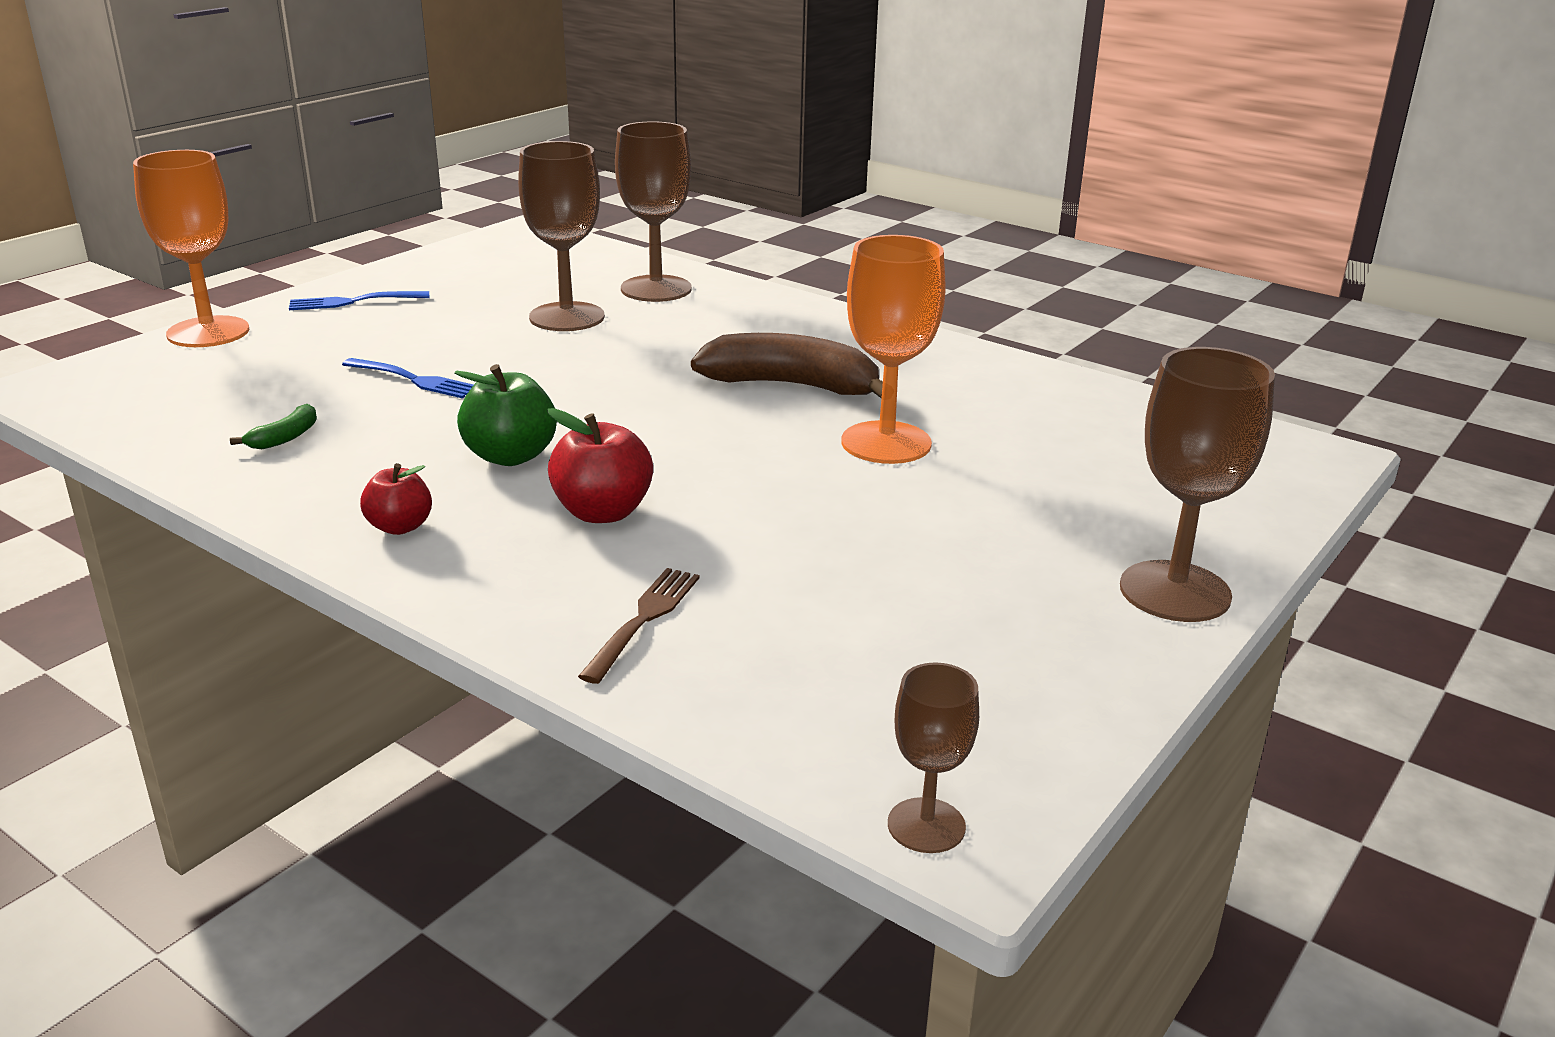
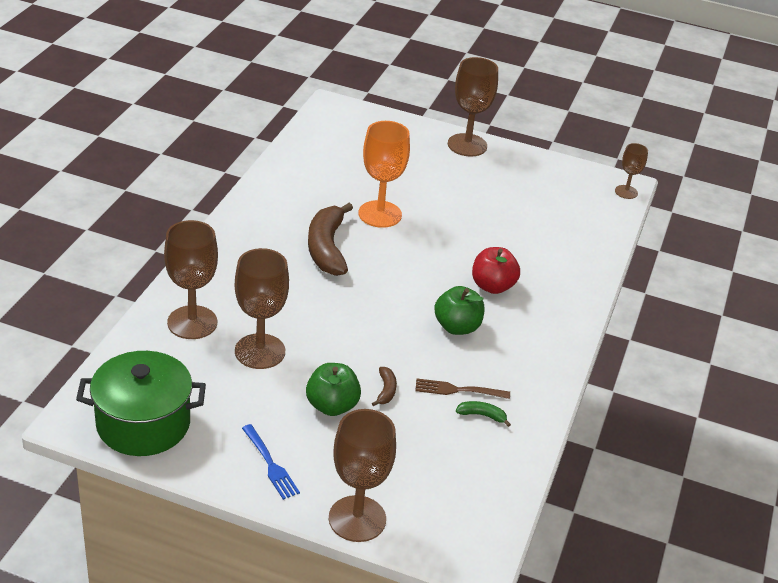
camera: 110 degrees left, 10 degrees up
orange goblet [133,150,249,347] -> brown goblet [329,409,396,542]
blue fork [342,358,474,398] -> brown banana [372,367,397,406]
red apple [360,463,432,535] -> none
brown fork [578,568,700,684] -> brown fork moved to [415,379,510,399]
none -> green pot [76,351,206,456]
none -> green apple [306,363,361,416]

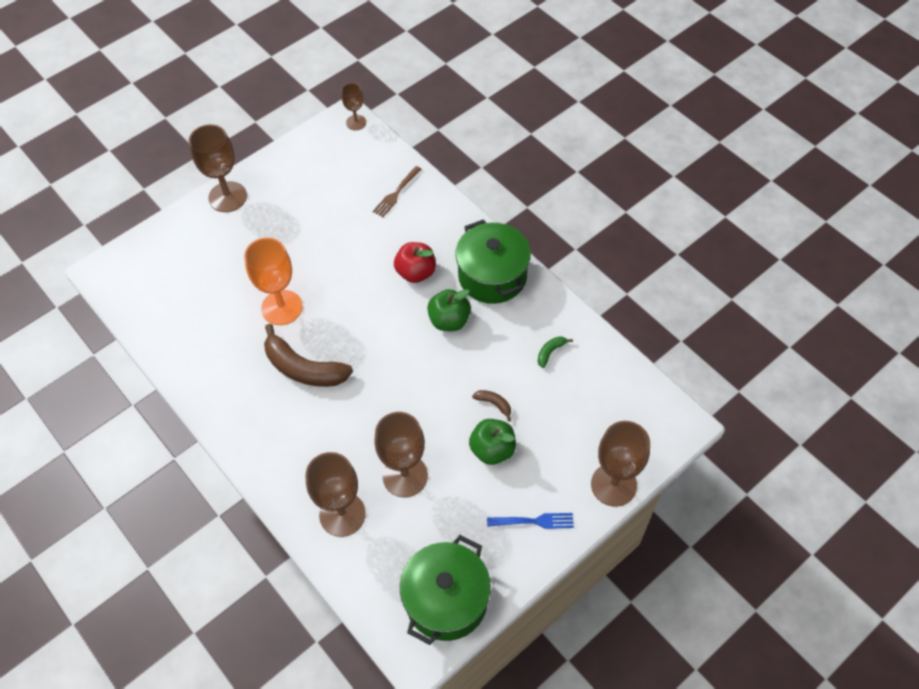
camera: 55 degrees left, 20 degrees up
brown fork [415,379,510,399] -> brown fork moved to [373,166,422,217]
none -> green pot [455,219,531,304]

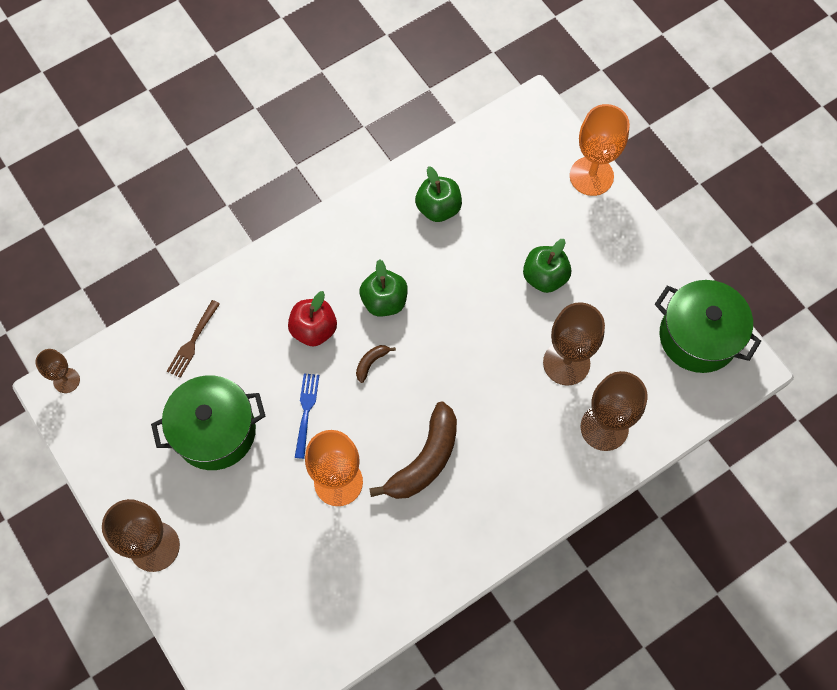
camera: 85 degrees left, 10 degrees up
brown fork [373,166,422,217] -> brown fork turned 75 degrees clockwise [167,300,220,378]
green pot [455,219,531,304] -> green pot moved to [151,375,265,470]
brown banana [472,390,511,422] -> brown banana moved to [356,345,396,383]
blue fork [487,513,574,529] -> blue fork moved to [295,373,319,459]
green banana [538,336,573,368] -> green apple [415,166,462,222]
brown goblet [591,421,650,507] -> orange goblet [570,104,630,196]

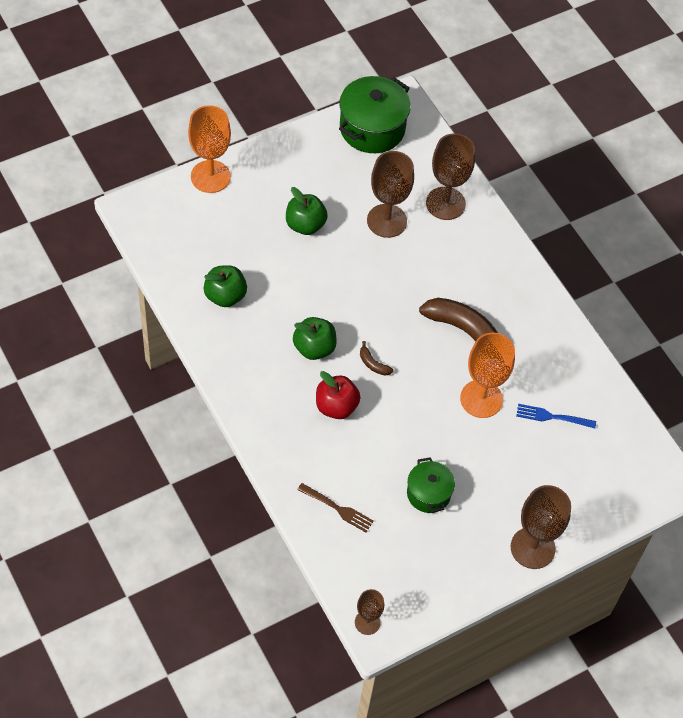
camera: 90 degrees left, 10 degrees down
green pot [151,375,265,470] -> green pot [407,457,455,513], size x0.59
blue fork [295,373,319,459] -> blue fork moved to [516,404,596,428]

